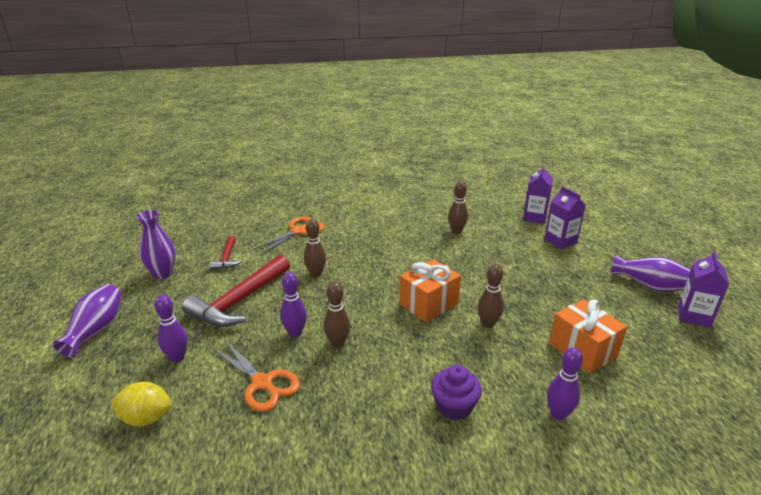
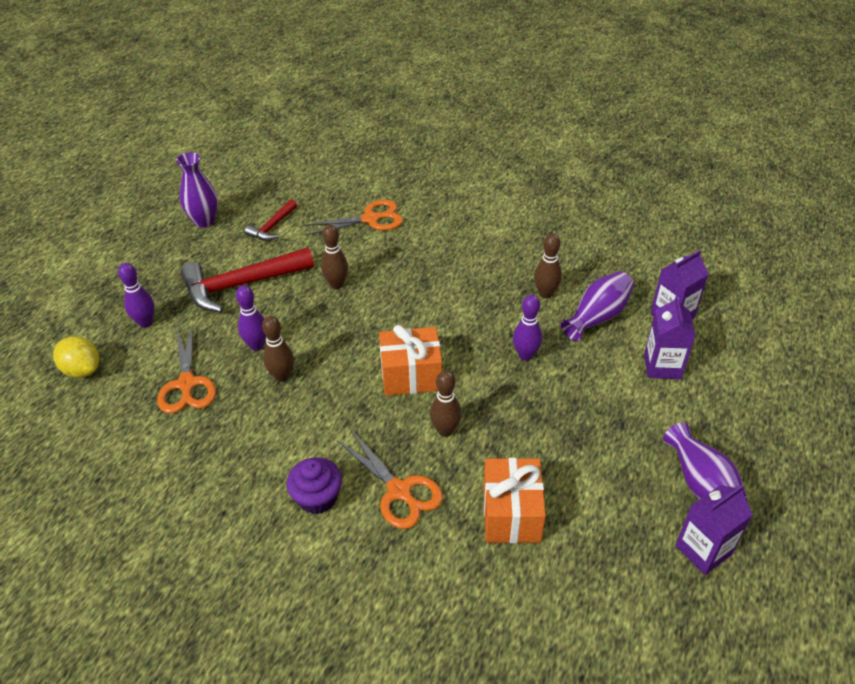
camera: 35 degrees right, 15 degrees up
purple vase [53,284,122,357] -> purple vase moved to [561,271,634,341]
purple bowling pin [547,347,583,420] -> purple bowling pin moved to [513,295,542,361]
none -> orange scissors [337,430,443,529]

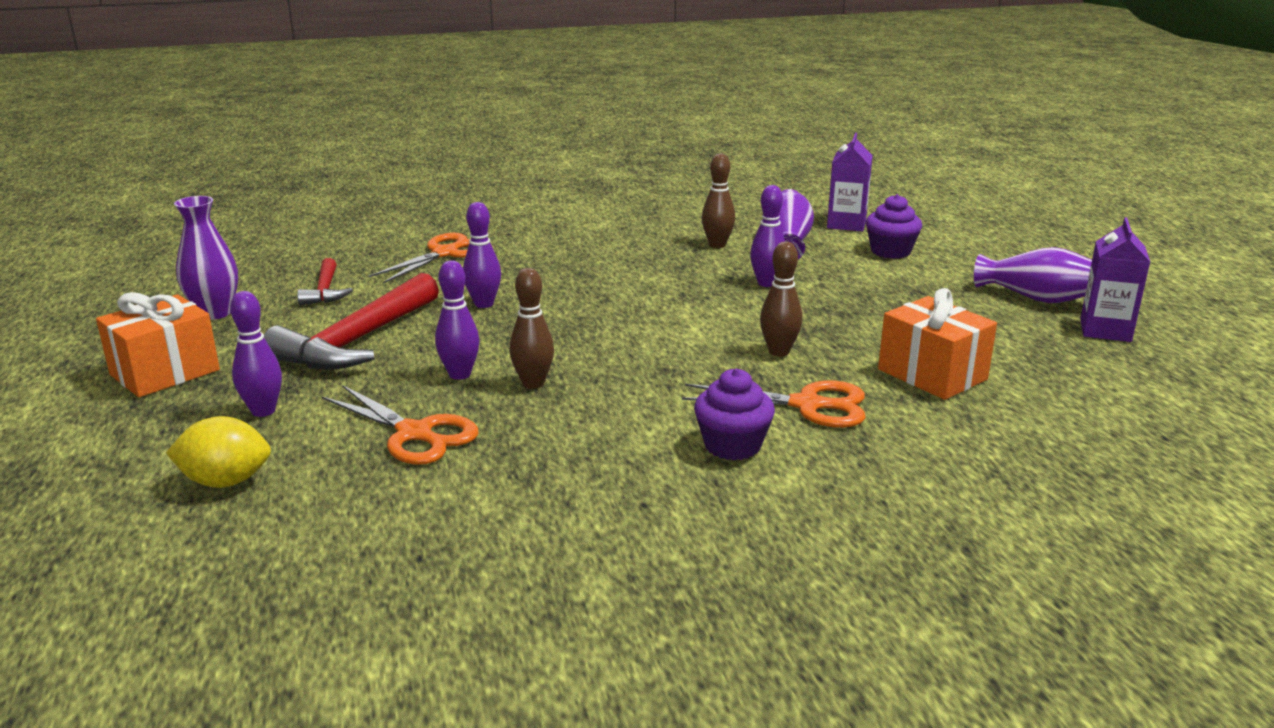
camera: 40 degrees left, 20 degrees down
brown bowling pin [321,224,348,289] -> purple bowling pin [463,202,501,308]
orange gift [379,325,442,396] -> orange gift moved to [96,292,220,397]
purple carton [644,296,696,379] -> purple cupcake [866,194,922,259]

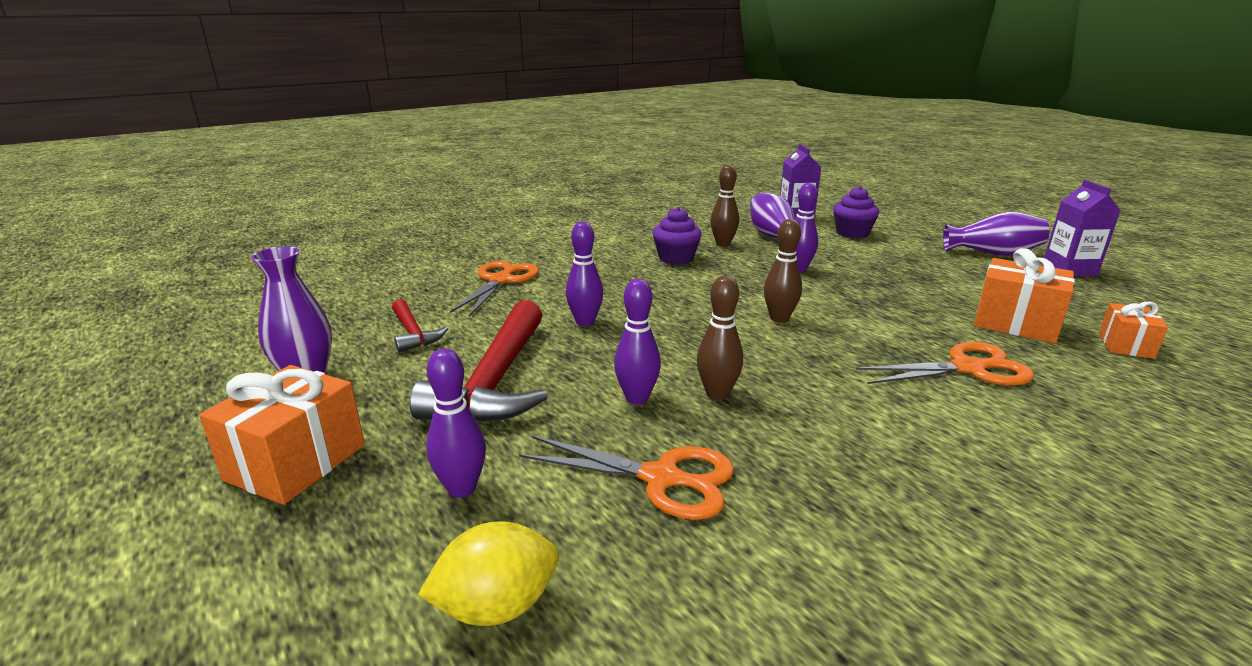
camera: 20 degrees left, 0 degrees up
purple cupcake [694,369,775,460] -> purple cupcake moved to [653,207,702,264]
brown bowling pin [760,241,802,356] -> brown bowling pin moved to [764,219,802,323]
none -> orange gift [1099,301,1168,359]

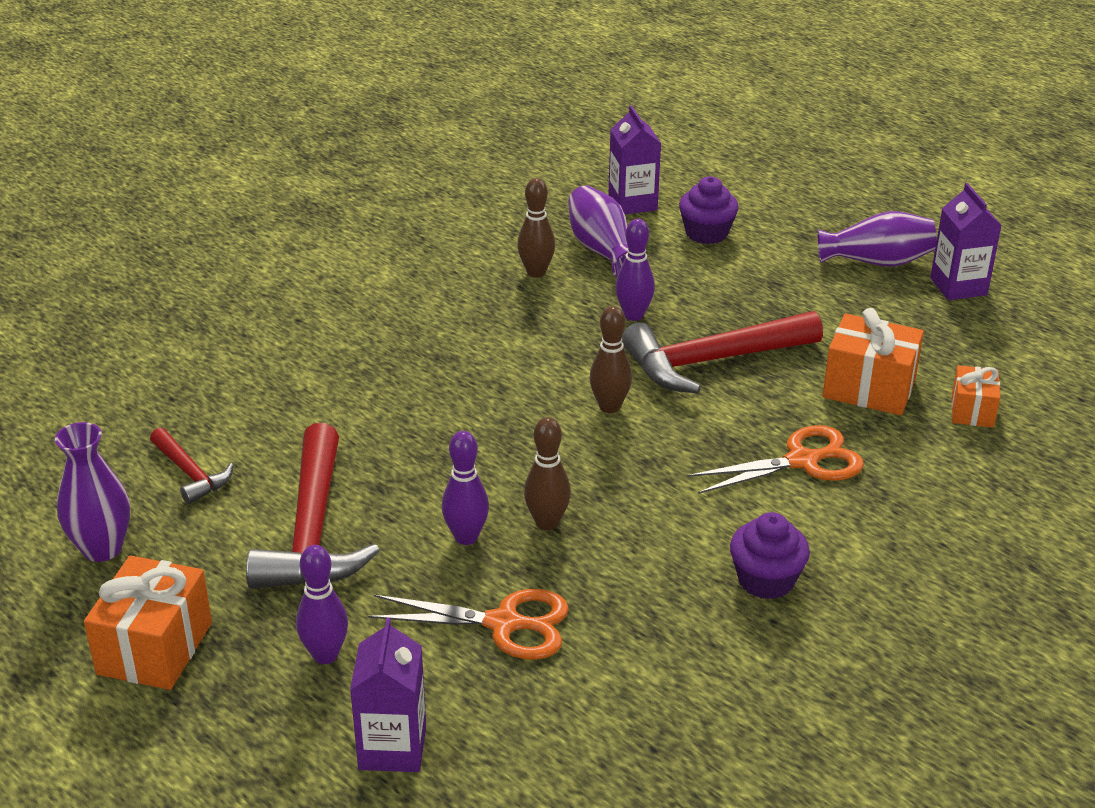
camera: 10 degrees left, 10 degrees up
yellow lemon [418,521,559,626] -> purple carton [350,618,426,772]
orange scissors [450,261,539,317] -> none
purple bowling pin [566,222,603,326] -> none
purple cupcake [653,207,702,264] -> purple cupcake moved to [730,512,810,599]
none -> red hammer [622,311,823,393]

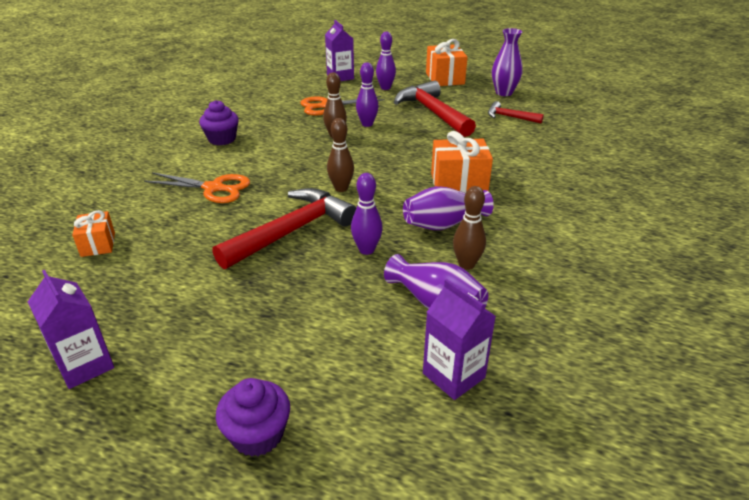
camera: 155 degrees right, 0 degrees up
purple cupcake [679,177,739,244] -> purple cupcake moved to [216,378,290,457]
orange scissors [687,425,864,494] -> orange scissors turned 120 degrees counterclockwise [144,172,250,203]
purple vase [817,211,936,267] -> purple vase moved to [403,186,494,230]
orange gift [823,308,924,415] -> orange gift moved to [431,131,493,193]

